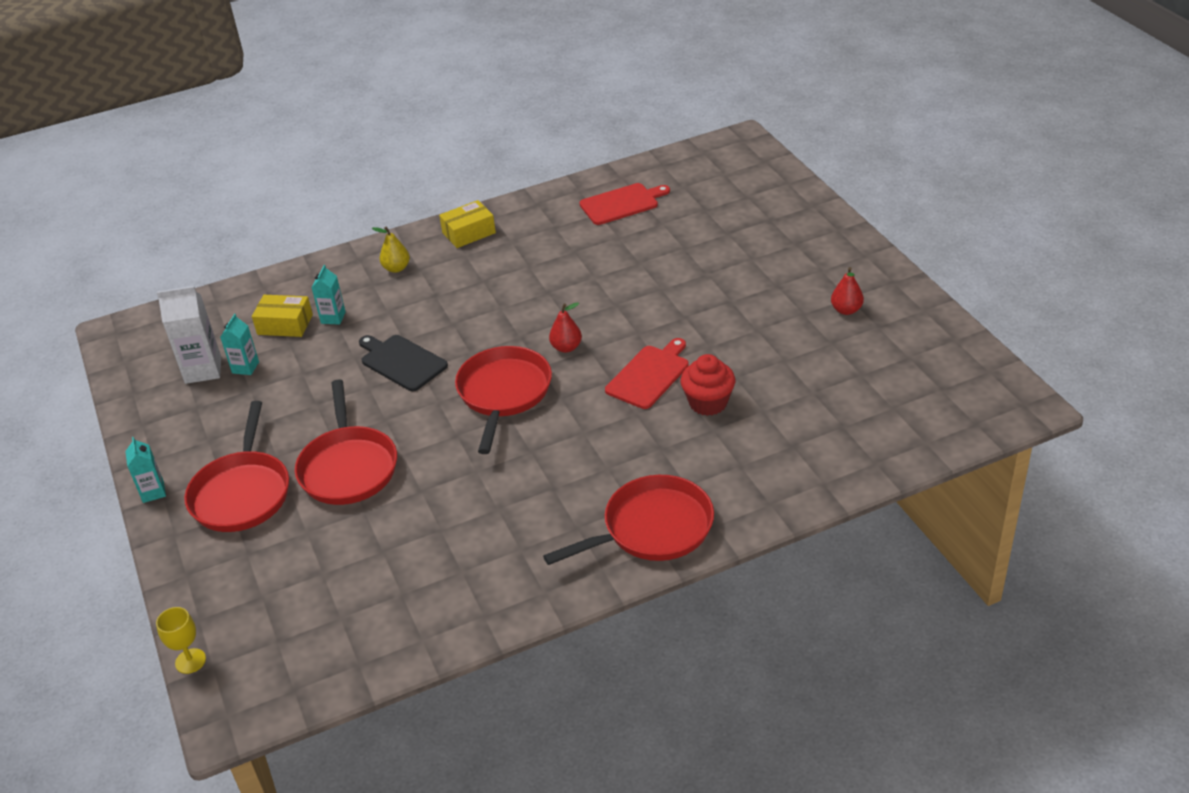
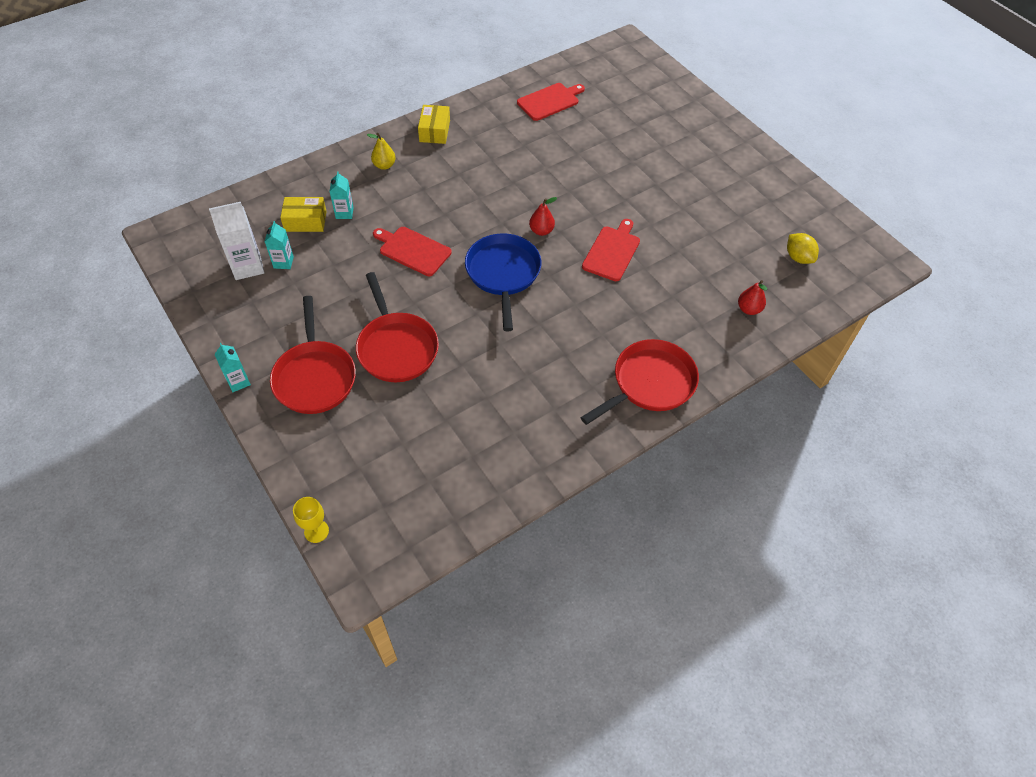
camera: 15 degrees left, 15 degrees up
black cutting board [359,335,448,391] -> red cutting board [373,227,452,276]
yellow box [439,200,496,248] -> yellow box turned 45 degrees counterclockwise [418,105,450,144]
red pan [455,346,552,454] -> blue pan [465,233,541,331]
red cupcake [680,354,735,416] -> none
red pear [831,267,864,315] -> red pear moved to [738,280,767,315]
none -> yellow lemon [787,233,819,264]

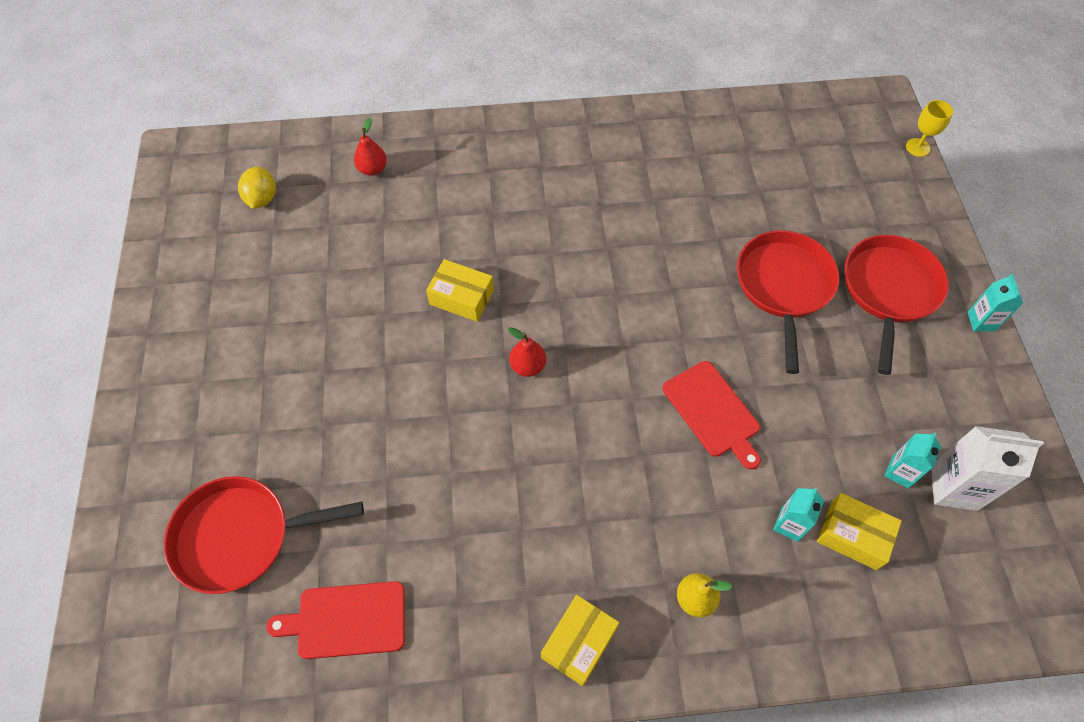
camera: 150 degrees left, 5 degrees up
blue pan [465,233,541,331] -> none
red pan [580,339,699,425] -> red pan moved to [164,476,364,594]
red cutting board [582,219,640,281] -> yellow box [426,259,494,322]

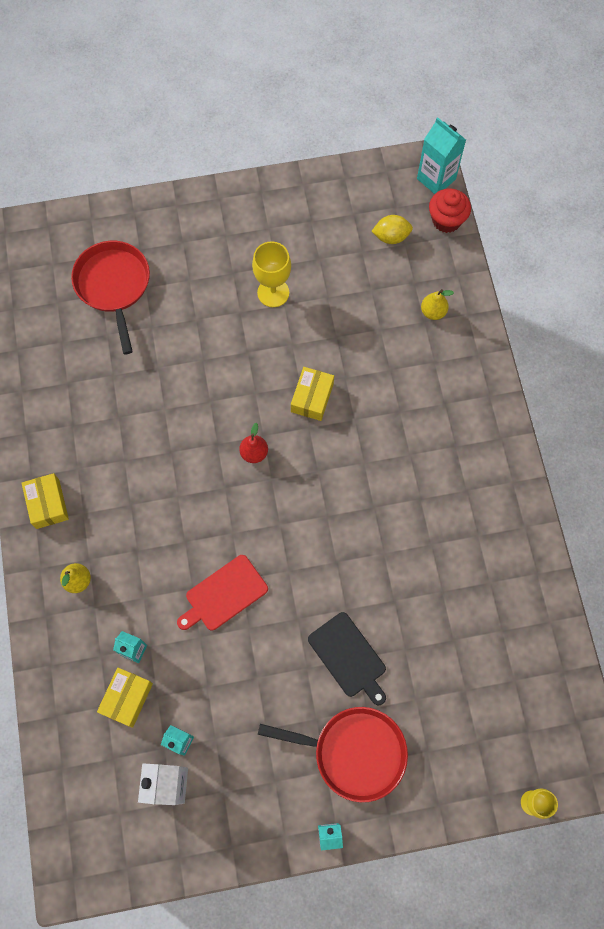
camera: 85 degrees right, 10 degrees up
red cutting board [266,581,405,659] -> none
red pear [354,118,387,176] -> yellow pear [421,289,454,320]
yellow box [541,595,619,686] -> yellow box turned 45 degrees clockwise [21,473,69,529]
red pan [737,230,839,374] -> black cutting board [308,612,386,705]
none -> yellow goblet [252,241,291,307]
none -> turquoise carton [417,117,466,194]
none -> red cupcake [429,188,471,233]

